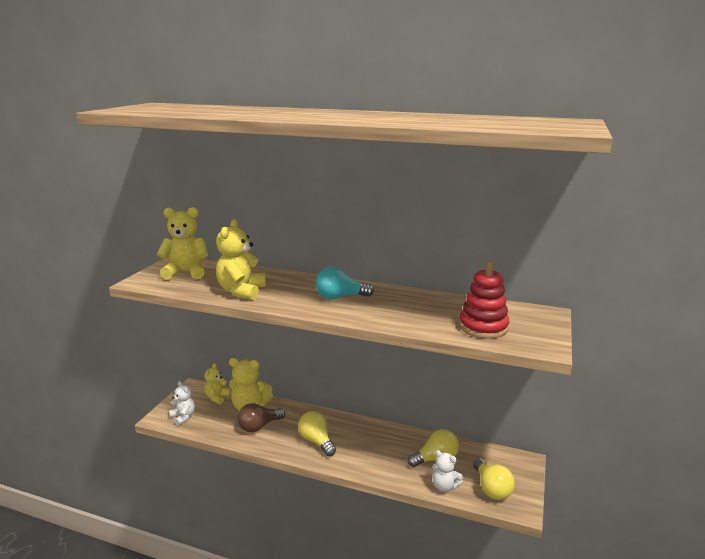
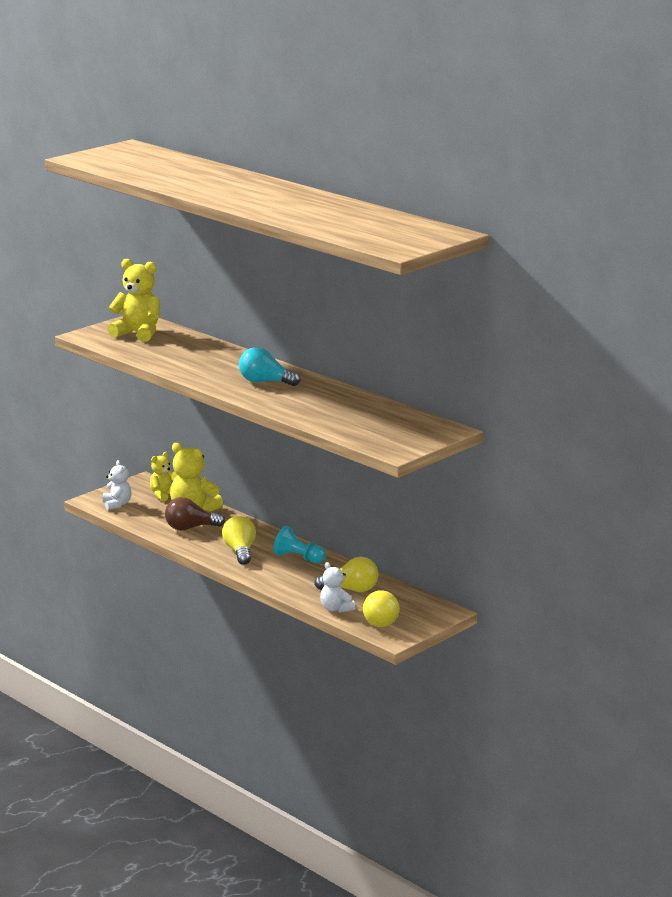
camera: 25 degrees right, 0 degrees up
yellow teddy bear [216,219,266,300] -> none
red stacking toy [459,261,509,339] -> none
none -> turquoise pawn [273,526,326,564]

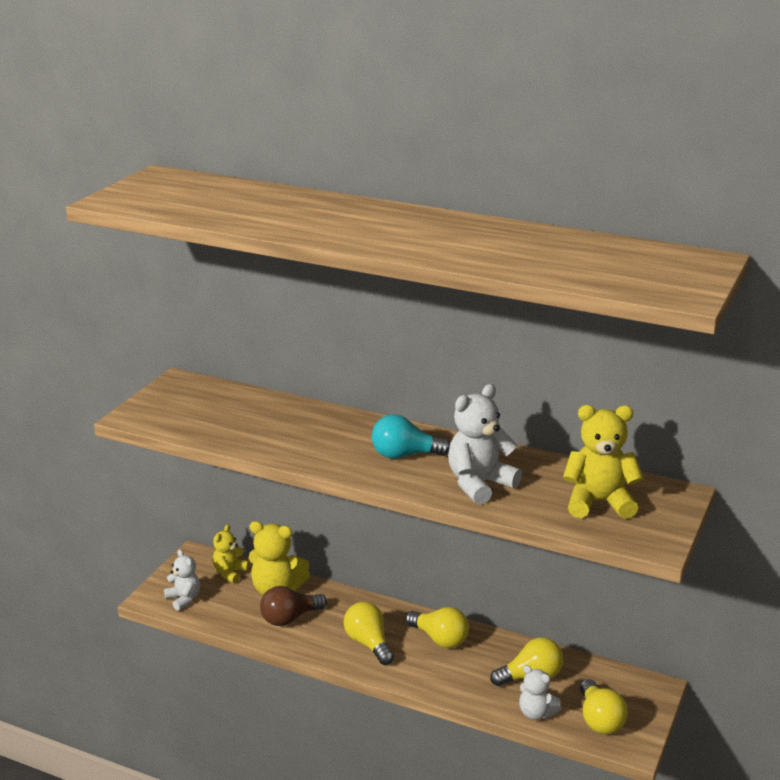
camera: 20 degrees left, 5 degrees up
yellow teddy bear [108,259,160,342] -> yellow teddy bear moved to [563,405,644,519]
turquoise pawn [273,526,326,564] -> yellow light bulb [405,607,469,648]
none -> white teddy bear [448,384,522,505]

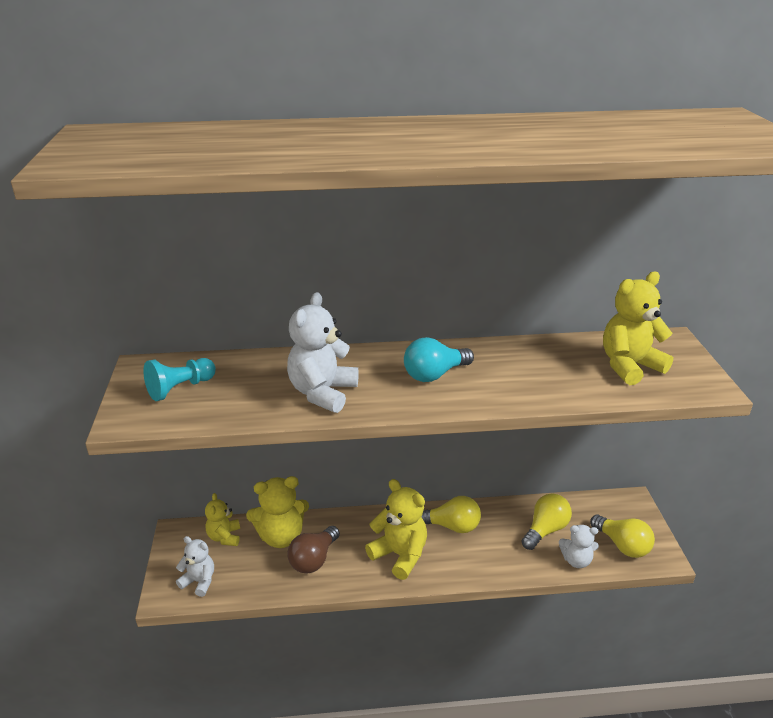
camera: 30 degrees left, 5 degrees up
yellow light bulb [344,602,394,665] -> yellow teddy bear [365,479,427,580]
white teddy bear [448,384,522,505] -> white teddy bear moved to [287,292,359,413]
none -> turquoise pawn [143,358,216,401]

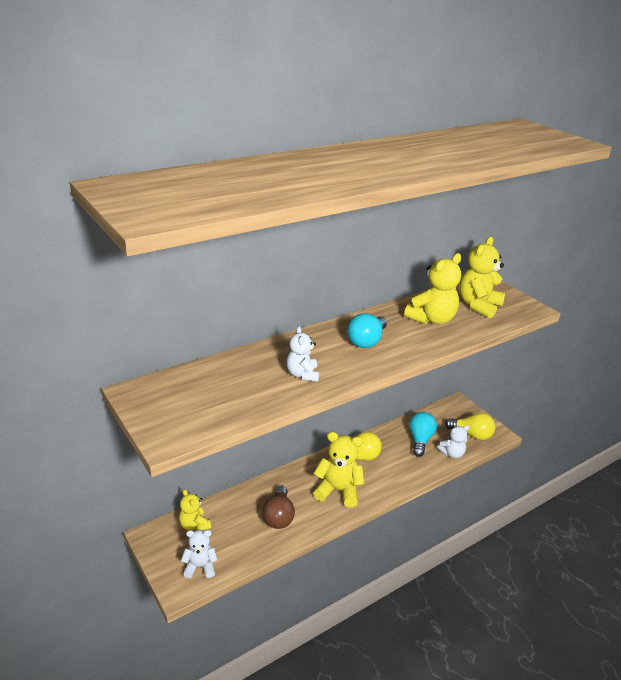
camera: 30 degrees left, 0 degrees up
turquoise pawn [143,358,216,401] -> none
yellow teddy bear [246,476,309,548] -> yellow teddy bear moved to [404,253,461,324]
white teddy bear [287,292,359,413] -> white teddy bear [286,326,319,381], size x0.61
yellow light bulb [521,493,572,550] -> turquoise light bulb [409,412,437,457]

